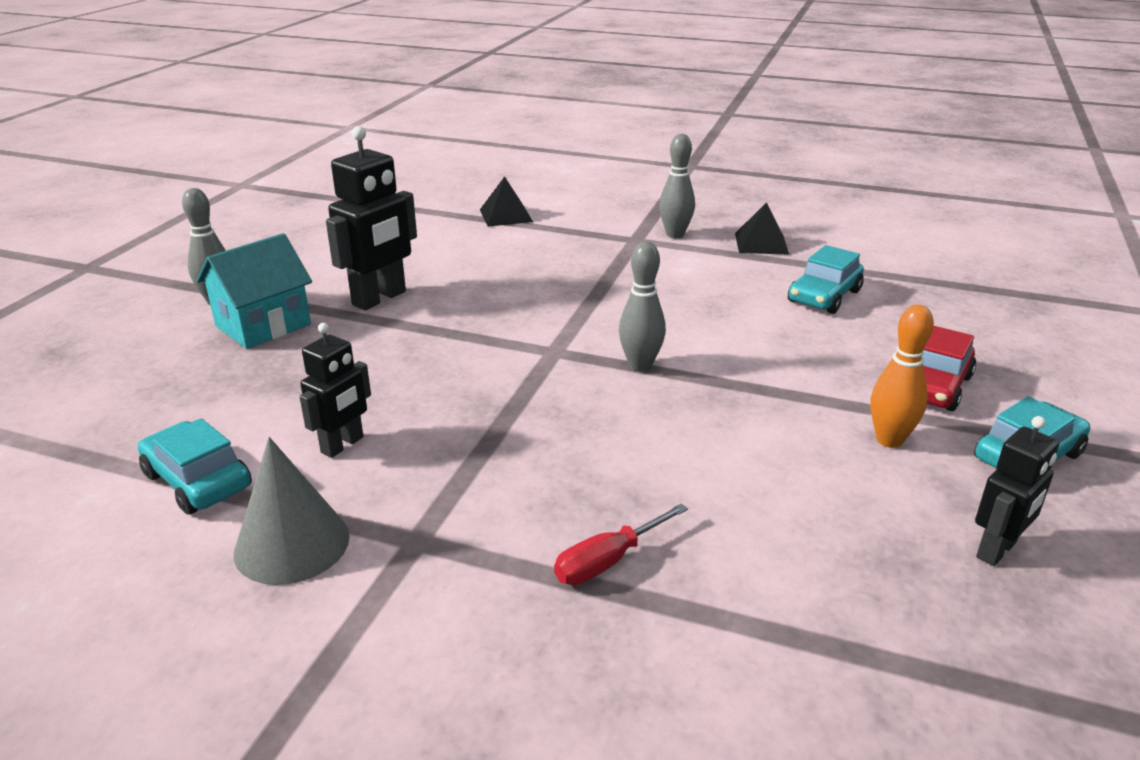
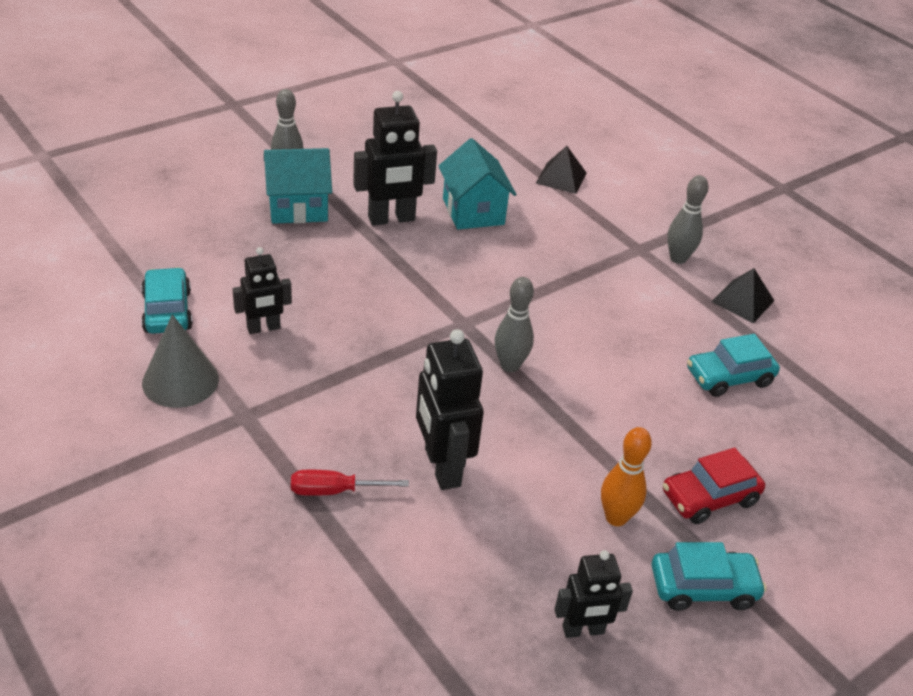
camera: 30 degrees right, 10 degrees up
none -> black robot [416,329,484,490]
none -> turquoise house [438,138,517,229]

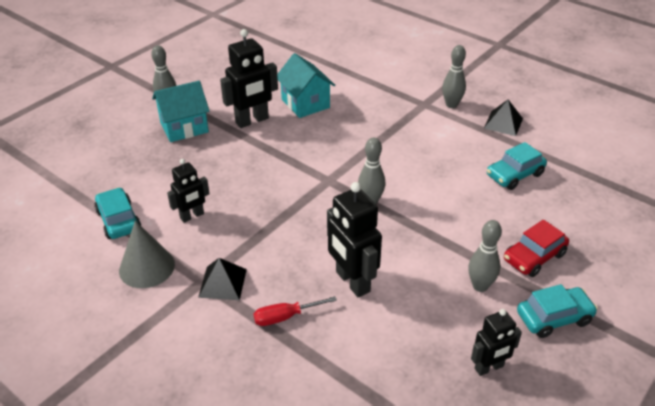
camera: 10 degrees left, 0 degrees up
black pyramid [536,146,586,194] -> black pyramid moved to [198,258,247,300]
orange bowling pin [601,427,652,526] -> grey bowling pin [468,220,502,292]

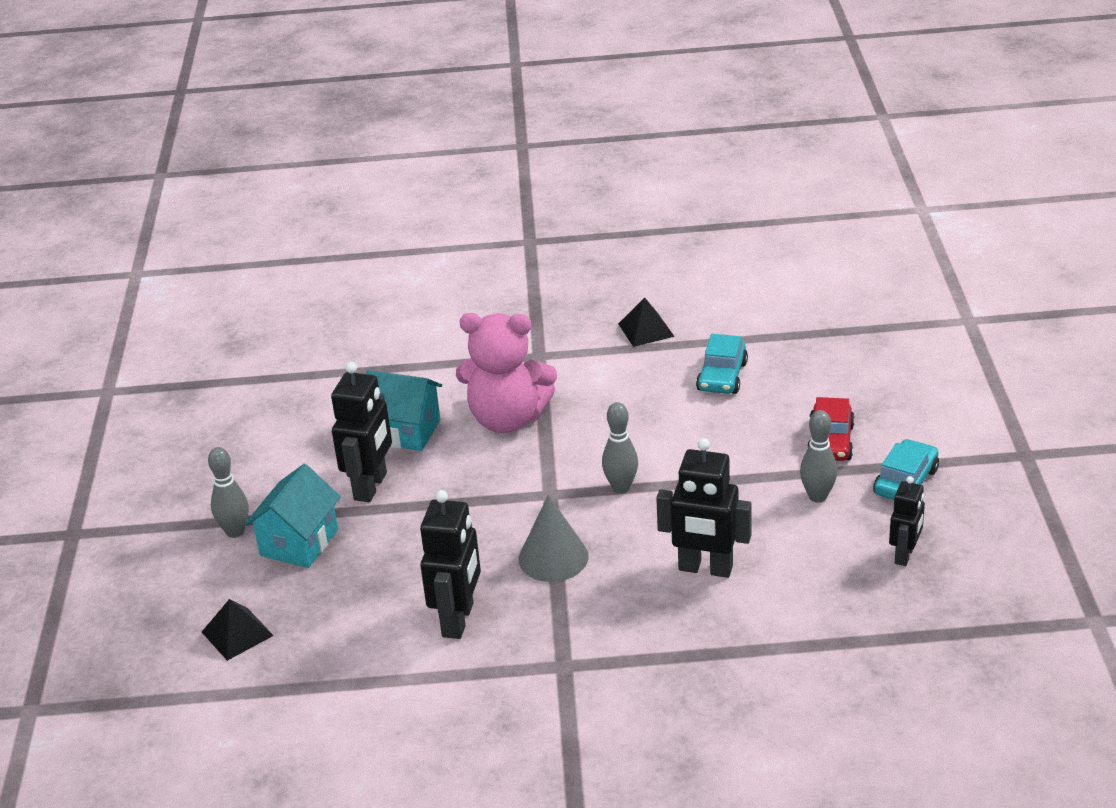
camera: 40 degrees left, 5 degrees down
turquoise car [94,187,141,239] -> none
grey cone [119,221,175,288] -> grey cone moved to [519,495,589,582]
black robot [167,159,210,223] -> black robot [420,490,481,639], size x1.62
black pyramid [198,258,247,300] -> black pyramid moved to [202,599,274,661]
red screwdriver [254,296,337,326] -> none
grey bowling pin [442,45,466,108] -> none
none -> pink teddy bear [456,313,557,433]

